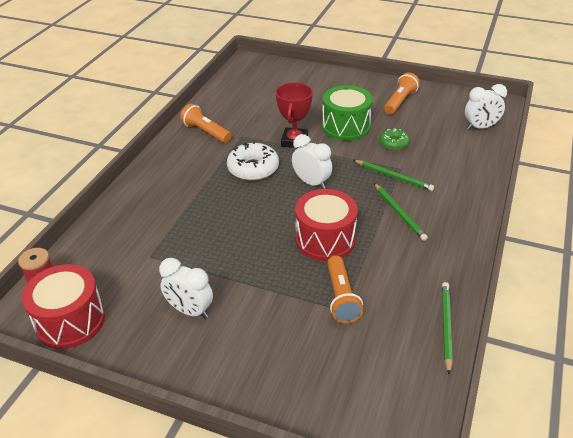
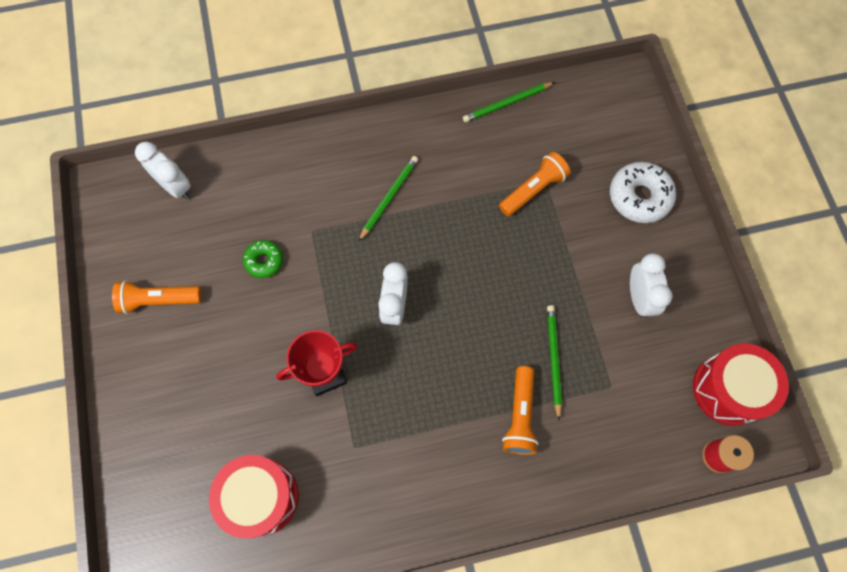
camera: 125 degrees left, 30 degrees up
orange flashlight [180,104,232,143] -> orange flashlight moved to [502,366,538,455]
white donut [227,141,279,181] -> white donut moved to [610,162,676,223]
red drum [295,189,358,261] -> red drum moved to [209,455,299,538]
green drum [322,85,373,141] -> none
green pencil [353,160,434,191] -> green pencil moved to [547,305,562,421]

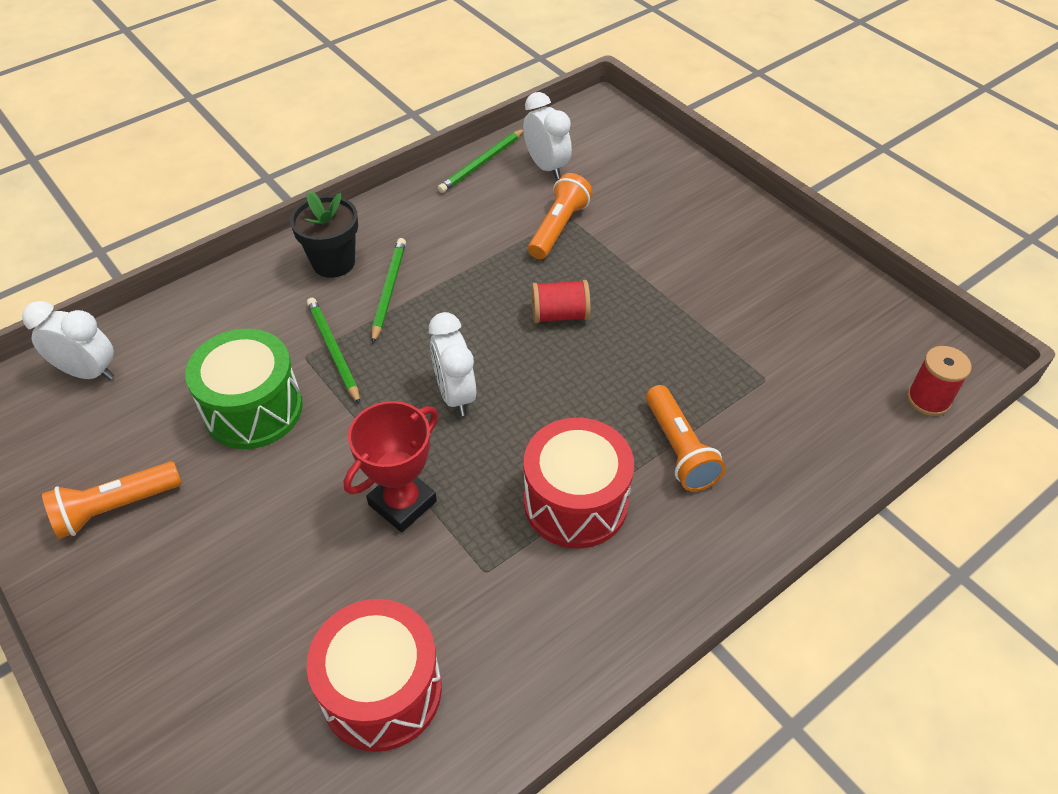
camera: 25 degrees left, 20 degrees down
green donut [243,240,283,278] -> green drum [185,329,303,449]
green pencil [547,305,562,421] -> green pencil moved to [307,298,360,405]
white donut [610,162,676,223] -> none
white clock [630,253,673,318] -> white clock moved to [523,92,572,179]
red drum [693,344,789,426] -> red drum moved to [524,418,634,548]
none -> black flower pot [290,190,358,278]
none -> red spool [531,280,591,323]

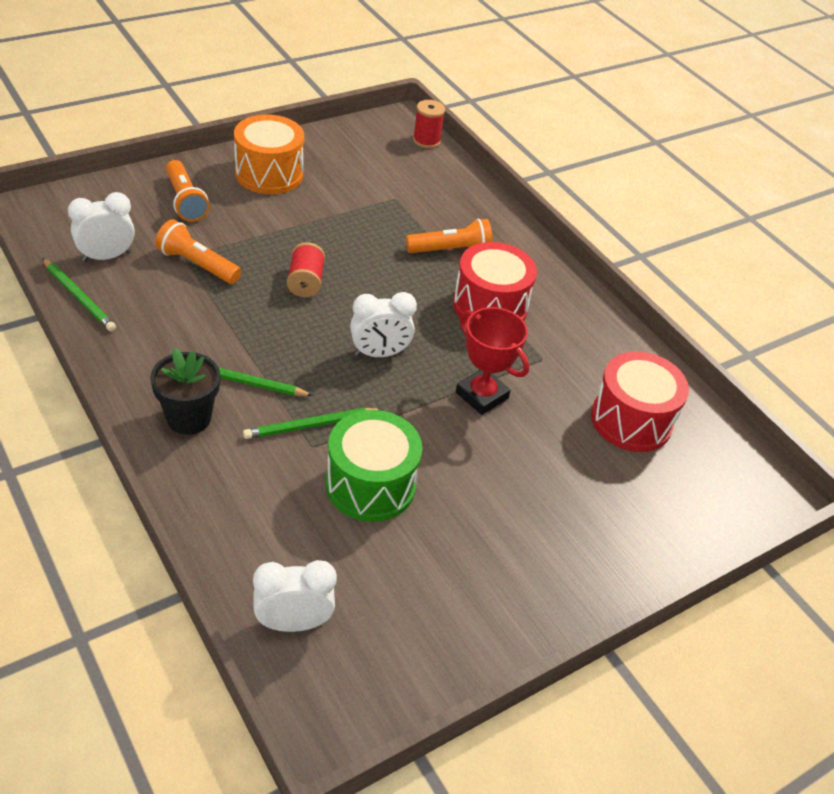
camera: 90 degrees left, 5 degrees down
white clock [22,301,114,380] -> white clock turned 60 degrees clockwise [253,560,337,632]
orange flashlight [42,461,182,539] -> orange flashlight moved to [166,160,209,222]
none -> orange drum [234,114,304,194]

